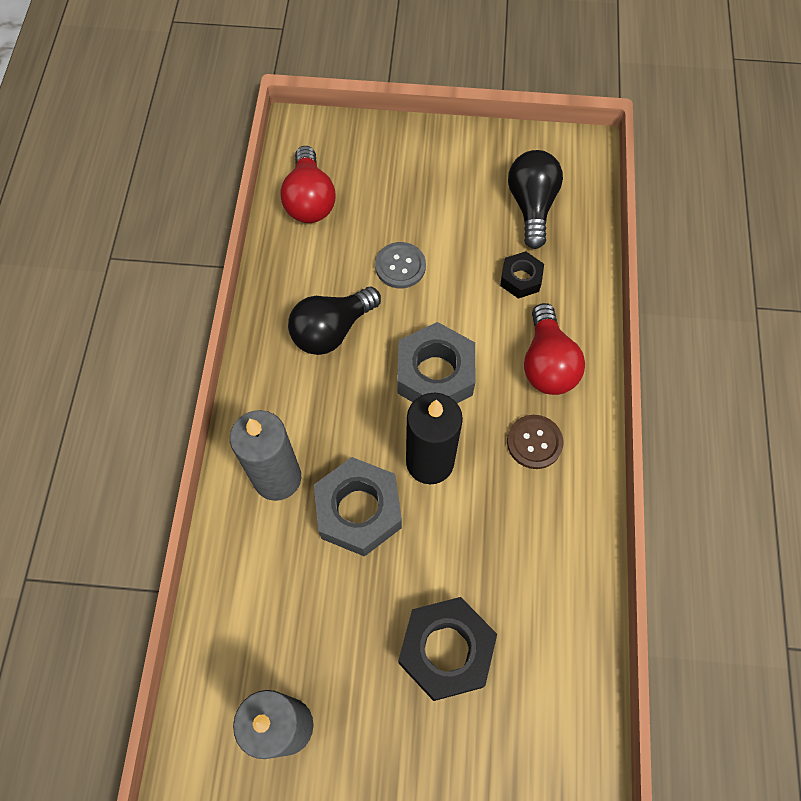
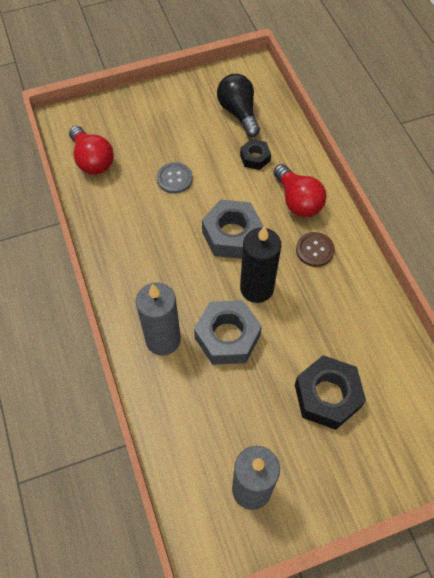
camera: 25 degrees left, 5 degrees down
black light bulb [288,287,381,355] -> none

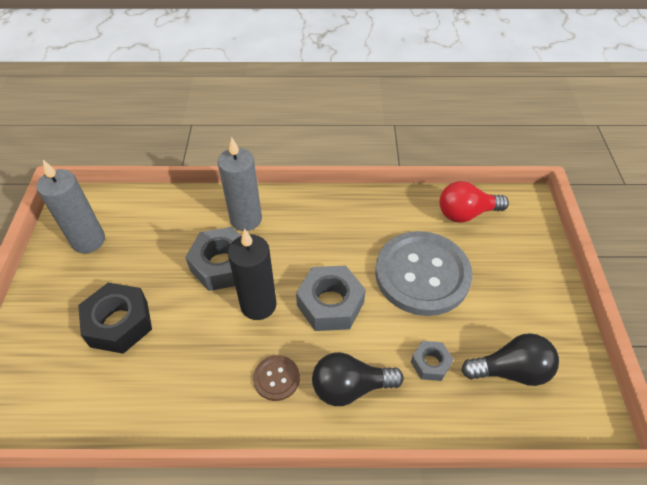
camera: 110 degrees right, 10 degrees down
grey button [157,162,193,194] -> grey button [375,231,472,316], size x2.34
black nut [240,139,271,170] -> grey nut [411,341,453,381]
red light bulb [274,164,326,217] -> black light bulb [312,352,404,406]

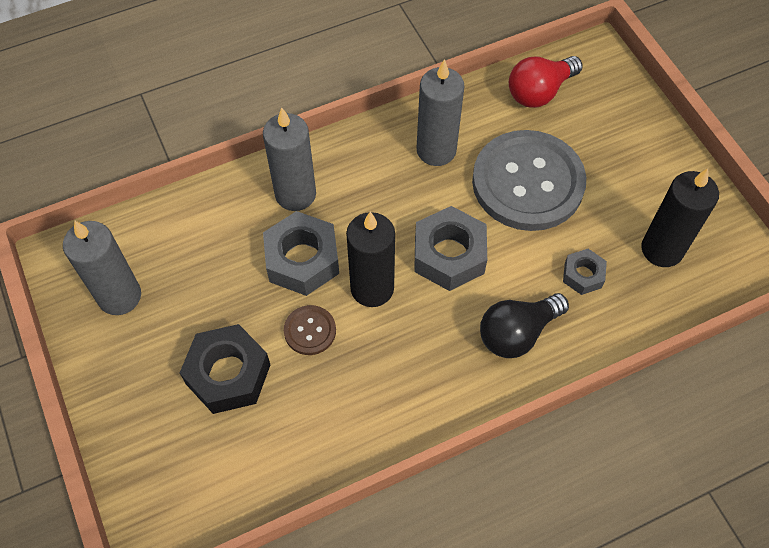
camera: 25 degrees left, 10 degrees up
brown button [253,355,300,401] -> brown button moved to [284,305,336,355]
black light bulb [461,333,559,386] -> black candle [641,168,719,267]
none -> grey candle [416,59,464,166]

